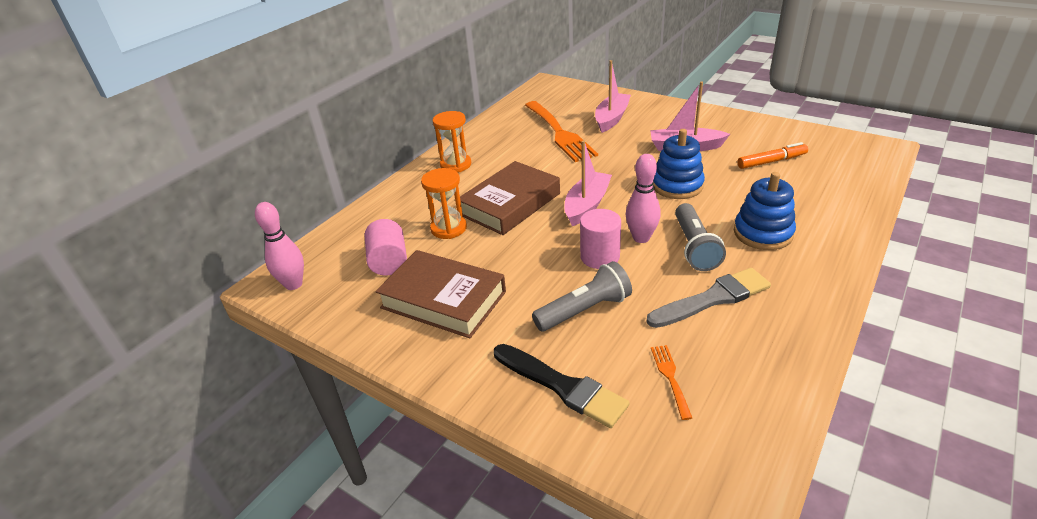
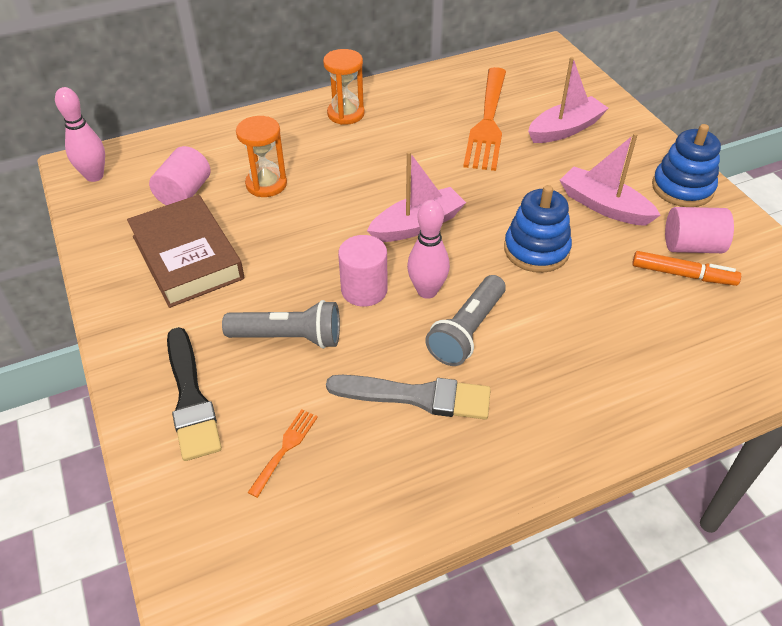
camera: 30 degrees right, 10 degrees up
brown book [460,161,560,235] -> none
blue stacking toy [734,172,796,250] -> blue stacking toy moved to [652,124,721,207]
none -> pink cylinder [665,207,734,253]

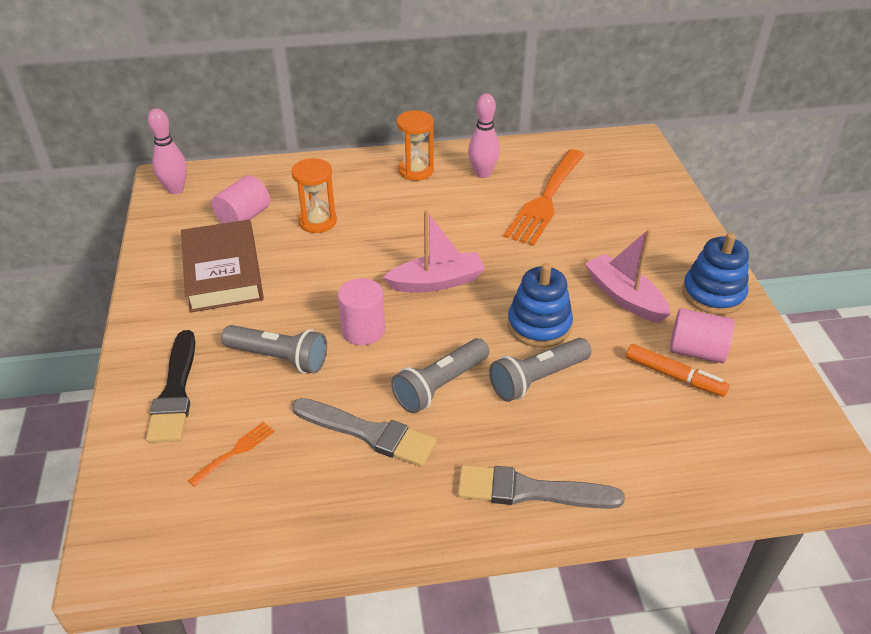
camera: 15 degrees right, 5 degrees down
pink bowling pin [407,200,450,299] -> pink bowling pin moved to [468,94,500,178]
pink boat [528,57,609,143] -> none
none -> grey brush [458,465,625,509]
none -> grey flashlight [489,338,592,402]

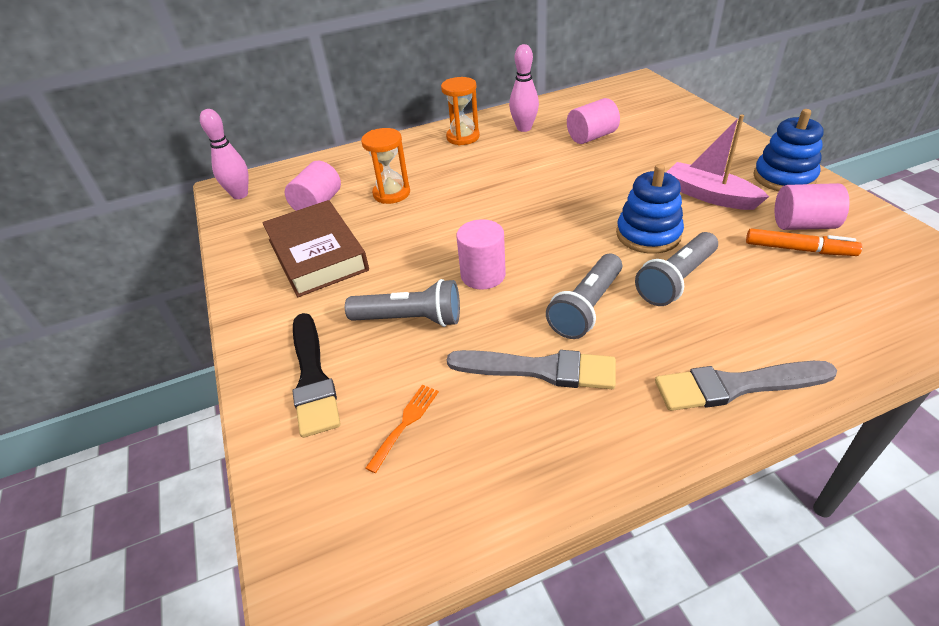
camera: 10 degrees left, 0 degrees up
pink boat [383,210,485,292] -> none
orange fork [504,149,585,246] -> pink cylinder [567,98,620,144]

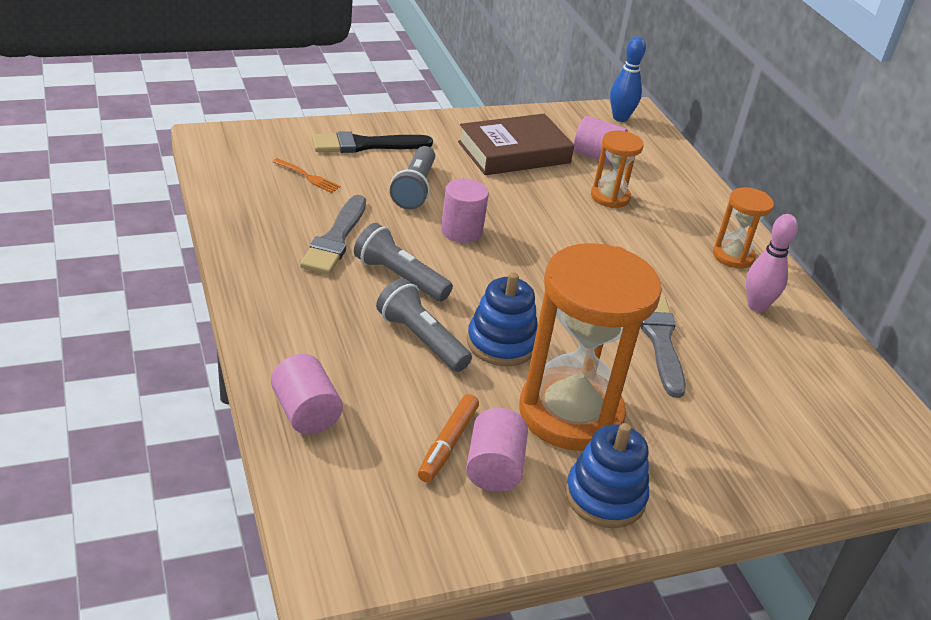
camera: 85 degrees right, 5 degrees down
pink bowling pin [200,109,249,199] -> blue bowling pin [610,36,646,122]
pink cylinder [567,98,620,144] -> pink cylinder moved to [271,354,343,435]
grey brush [655,361,837,411] -> grey brush moved to [640,296,686,398]
pink boat [666,114,769,210] -> orange hourglass [519,243,662,451]

